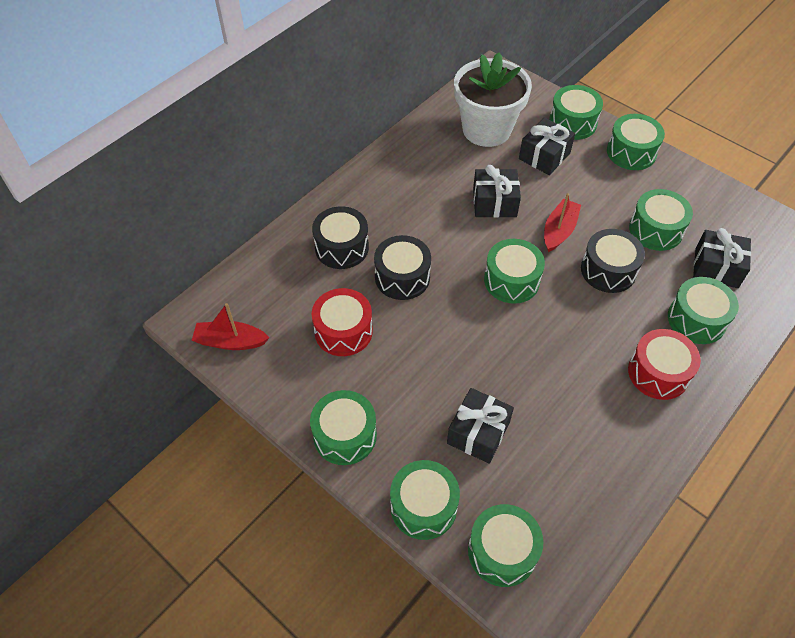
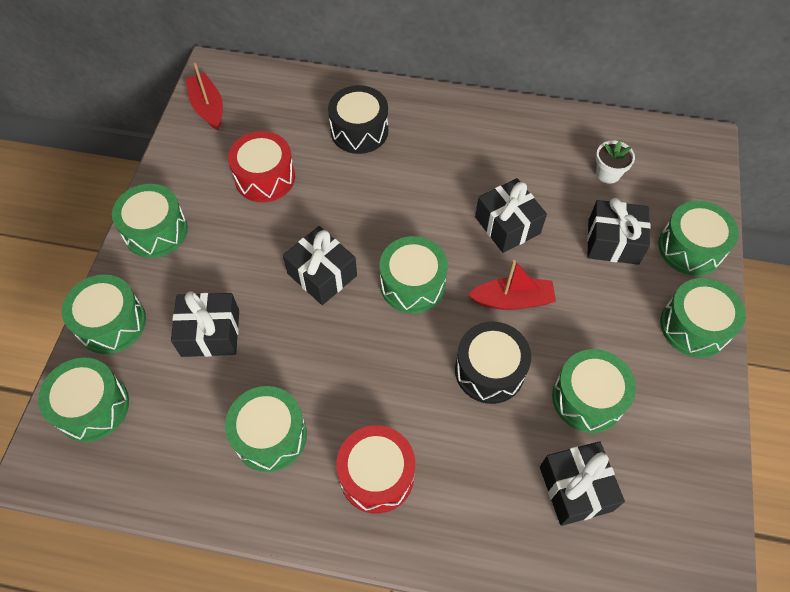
camera: 60 degrees right, 5 degrees up
black drum [374,235,431,300] -> none
white flower pot [454,53,532,147] -> white flower pot [596,141,635,184], size x0.40
green drum [668,277,739,344] -> green drum moved to [225,386,307,472]
none -> black gift [283,226,357,305]

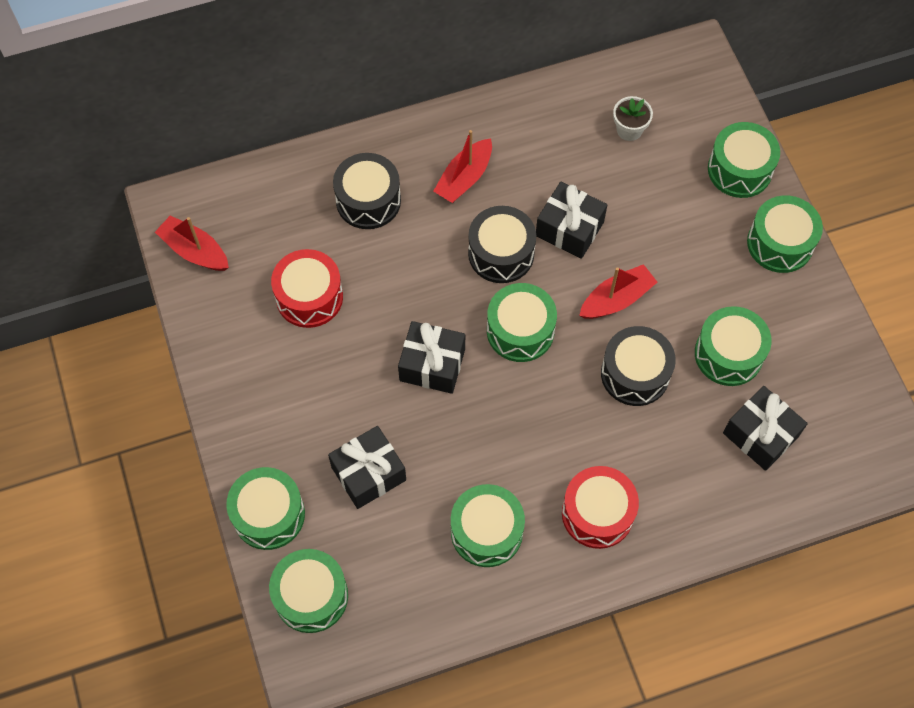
camera: 30 degrees left, 5 degrees up
green drum [112,184,188,258] -> none
black gift [587,198,650,265] -> none
none -> red boat [433,130,492,203]
none -> black drum [468,206,536,283]

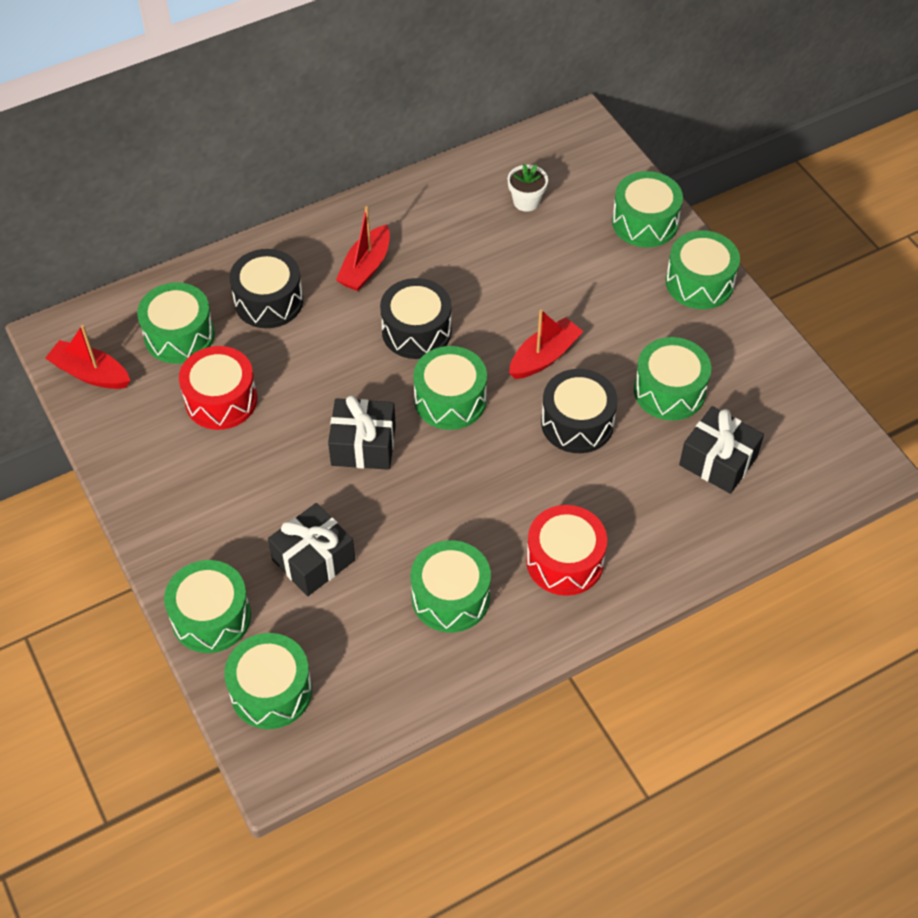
camera: 10 degrees left, 10 degrees down
black gift [536,182,607,259] -> none
none -> green drum [137,283,215,364]

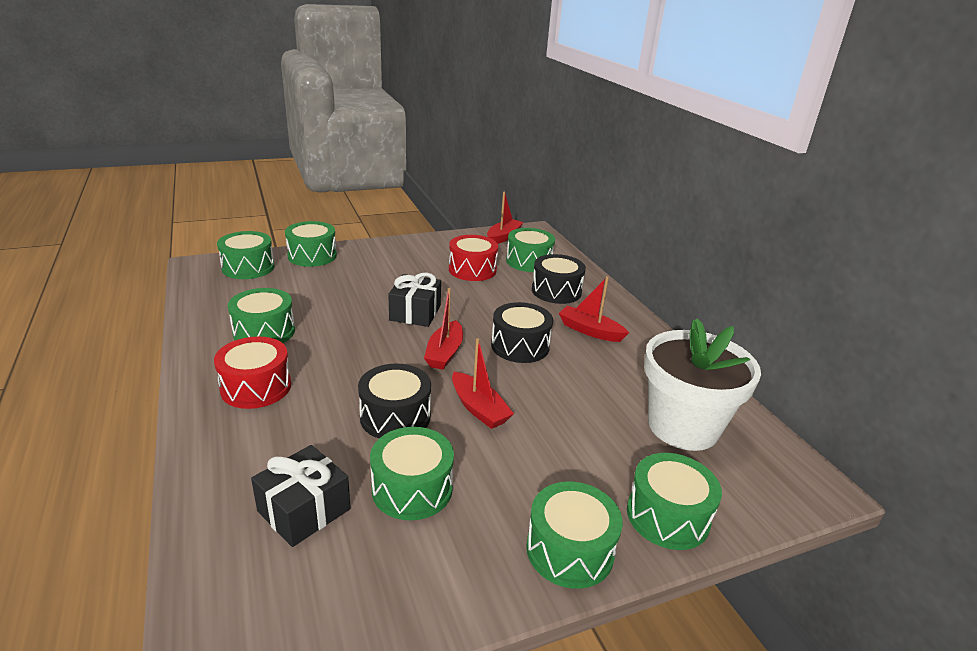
camera: 95 degrees right, 25 degrees down
black gift [268,503,355,596] -> none
green drum [413,346,487,430] -> red boat [424,288,463,370]
white flower pot [507,164,548,212] -> white flower pot [644,319,761,451], size x2.49

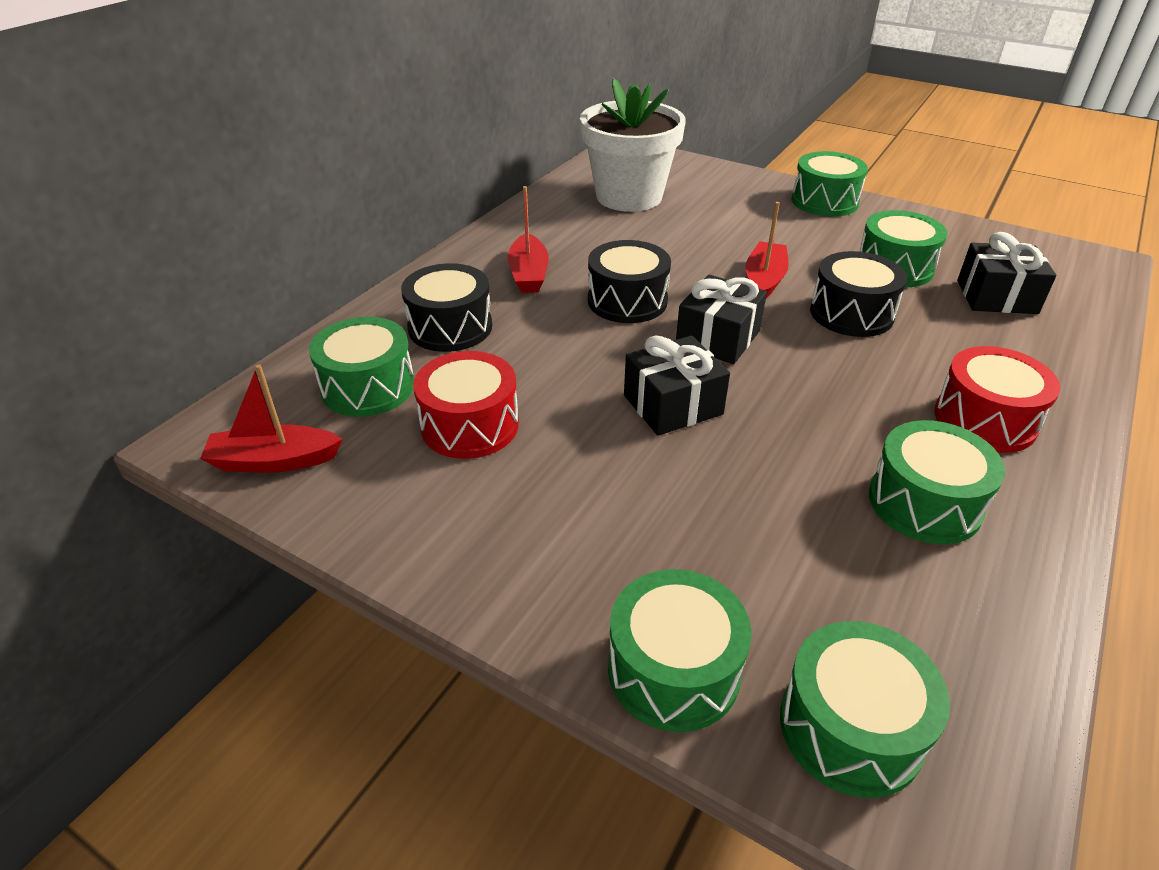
camera: 125 degrees left, 10 degrees up
red boat [424,288,463,370] -> black gift [676,275,767,364]
green drum [627,453,722,550] -> none

